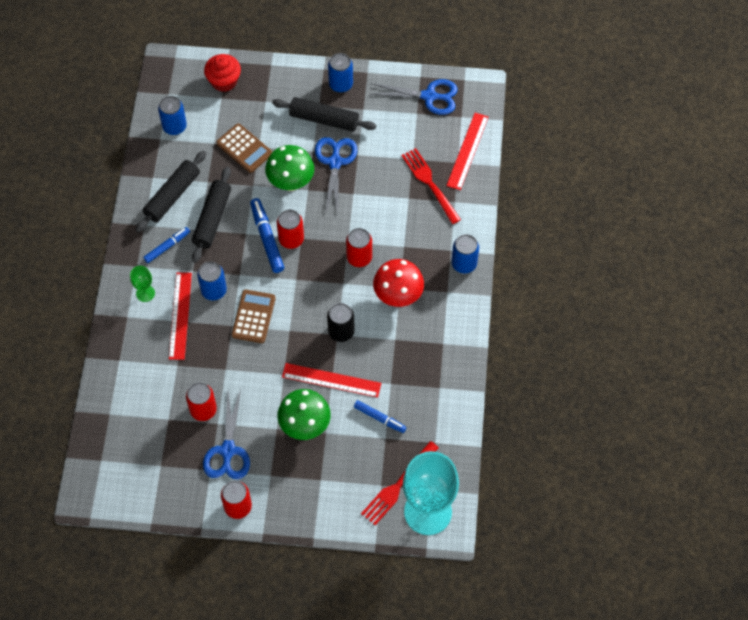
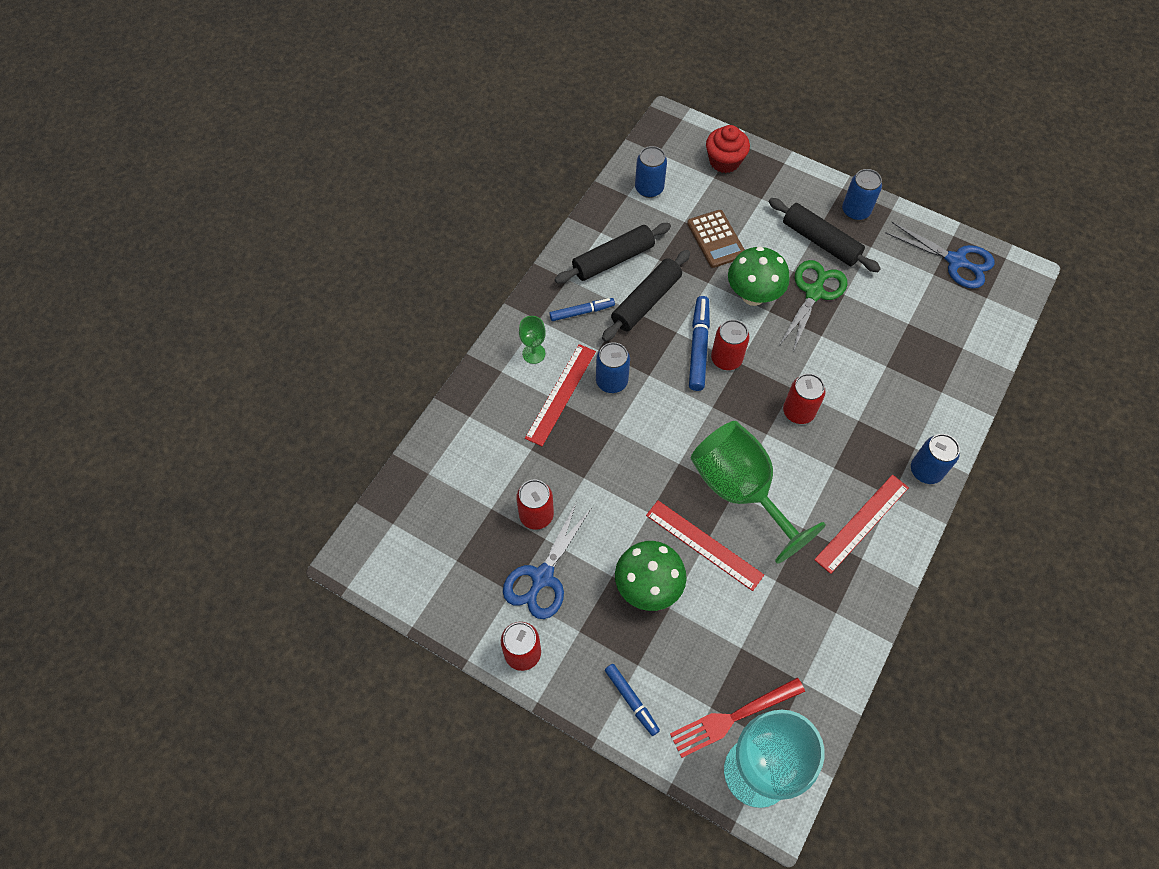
camera: 25 degrees right, 0 degrees up
brown calculator [231,290,276,343] -> none
blue scissors [315,137,357,213] -> green scissors [780,260,848,352]
black can [327,303,355,342] -> green goblet [691,421,826,564]
blue marker [354,400,407,433] -> blue marker moved to [605,664,660,736]
red mushroom [373,259,424,307] -> none
red fork [401,148,461,224] -> none
red ruler [446,113,489,190] -> red ruler moved to [814,475,909,574]

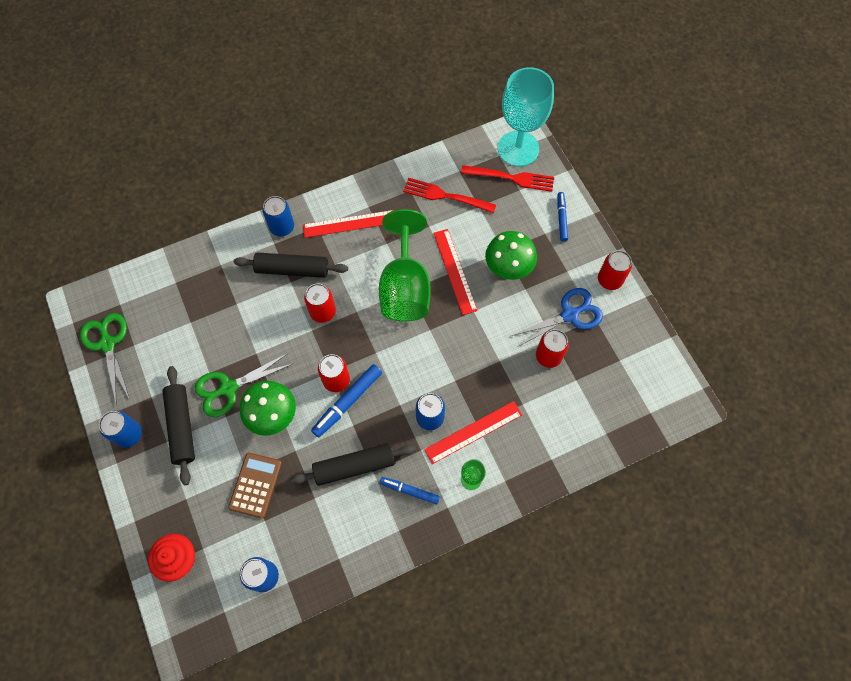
camera: 145 degrees left, 5 degrees up
black rolling pin [555,223,671,283] -> black rolling pin moved to [234,252,348,278]
blue scissors [885,222,994,289] -> green scissors [80,313,130,405]
none -> red fork [403,178,496,213]

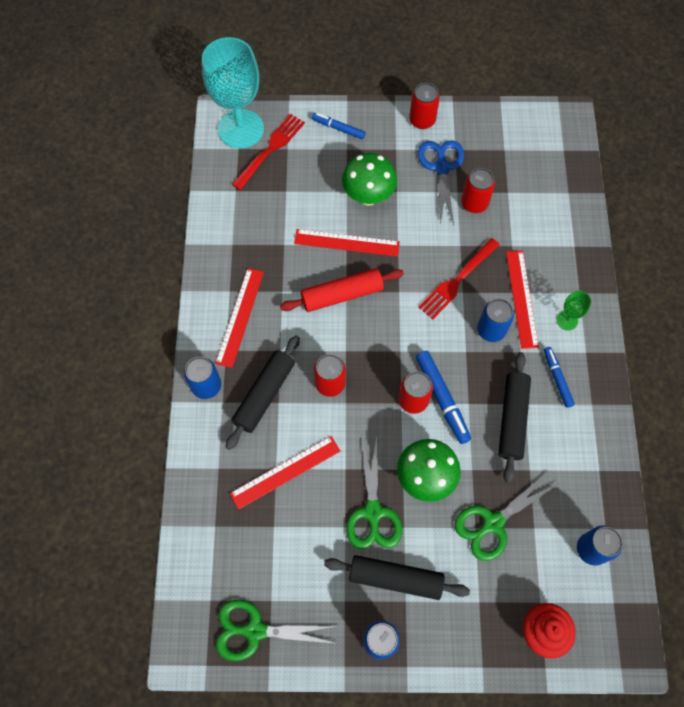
camera: 65 degrees left, 0 degrees up
brown calculator [228,453,282,518] -> green scissors [455,473,558,561]
green goblet [379,209,431,321] -> red rolling pin [280,268,404,312]
blue marker [380,477,440,504] -> blue marker turned 120 degrees clockwise [544,347,575,408]
red fork [403,178,496,213] -> red fork moved to [418,238,500,319]
none -> red ruler [230,436,341,510]

